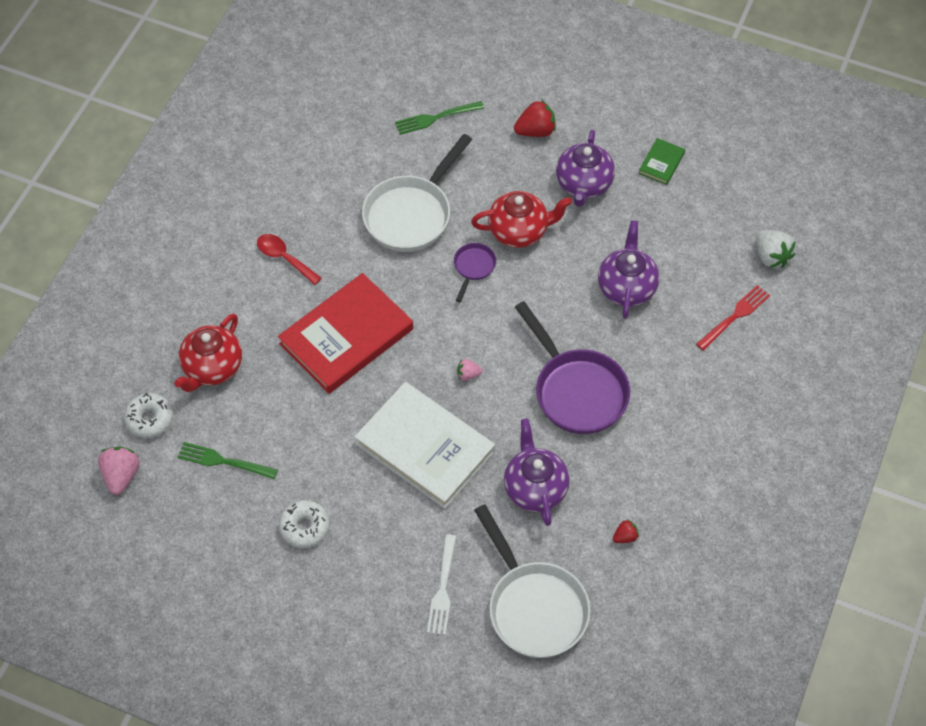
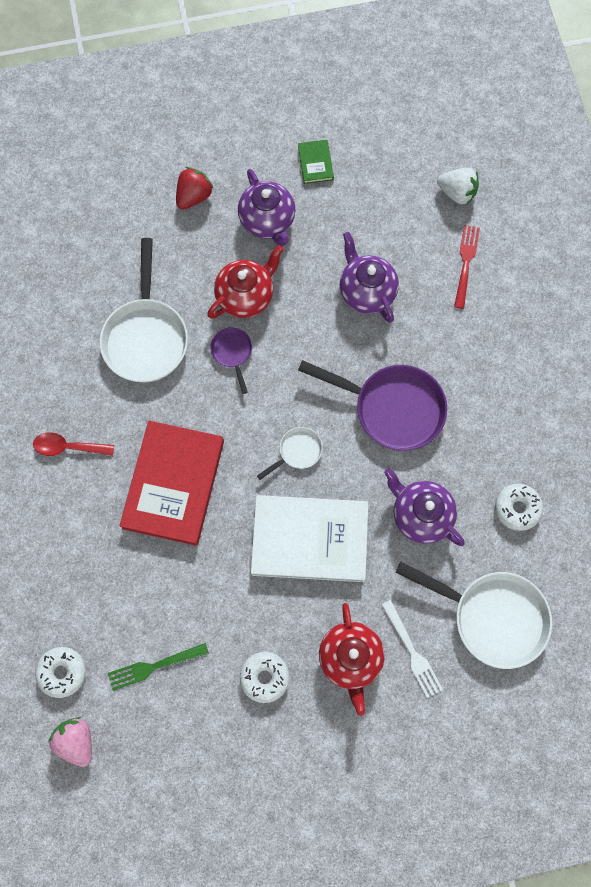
camera: 35 degrees left, 15 degrees up
red teapot [174,314,242,392] -> red teapot moved to [319,603,384,716]
green fork [395,101,484,135] -> none
pink strawberry [457,359,482,381] -> white pan [257,427,323,480]
red strawberry [613,519,639,543] -> white donut [495,484,543,531]

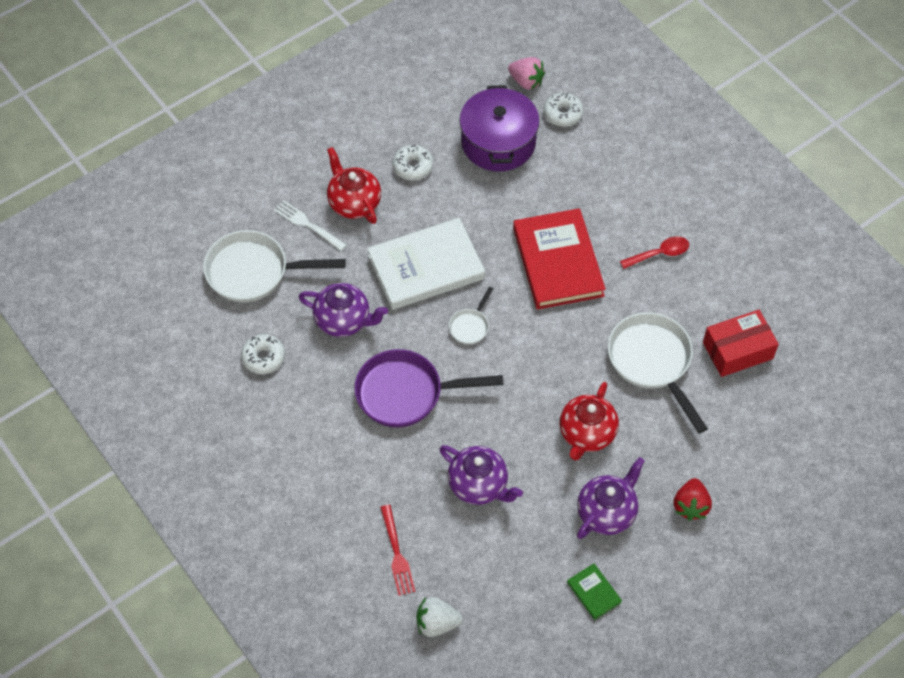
camera: 155 degrees right, 15 degrees down
green fork [108,643,209,691] -> purple pot [459,85,539,171]
purple pan [210,328,252,394] -> none
purple teapot [238,169,296,246] -> purple teapot turned 90 degrees clockwise [577,457,645,539]
none -> red box [703,310,779,377]

